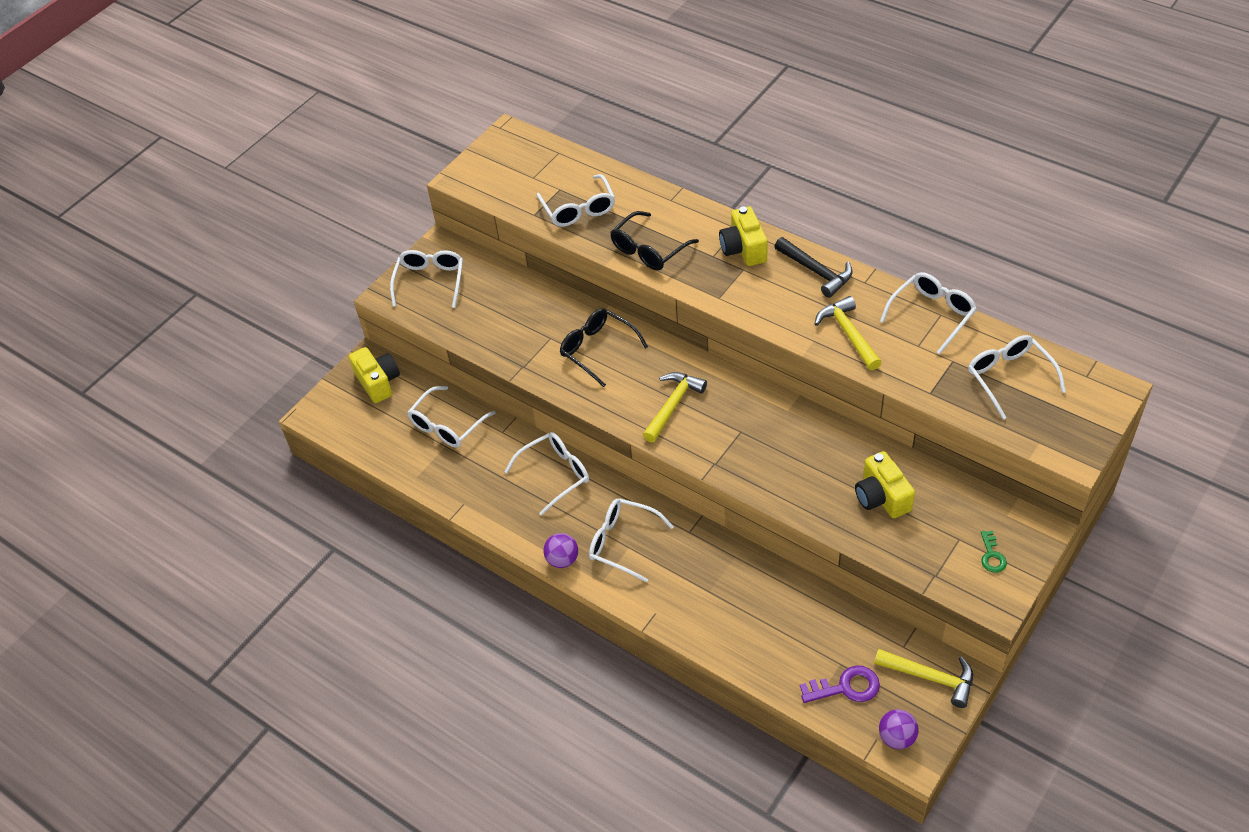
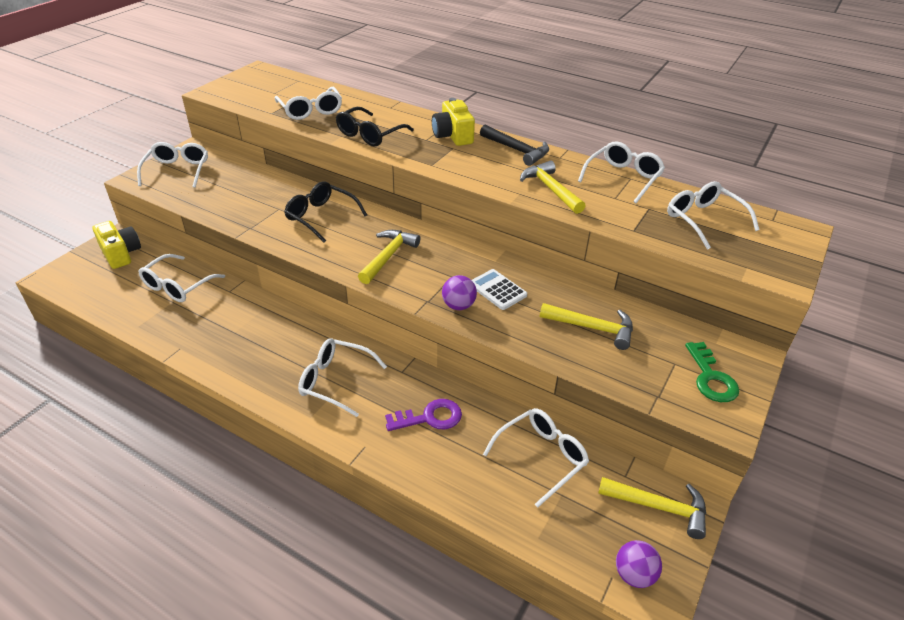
camera: 10 degrees left, 10 degrees down
white glasses [505,432,589,516] -> white glasses moved to [483,408,589,508]
purple ball [543,533,578,568] -> purple ball moved to [442,275,477,310]
purple key [800,666,880,703] -> purple key moved to [385,399,462,431]
yellow camera [855,451,915,518] -> yellow hammer [540,303,633,350]
green key [981,531,1007,573] -> green key [685,342,739,402], size x1.61
none -> white calculator [472,269,527,310]

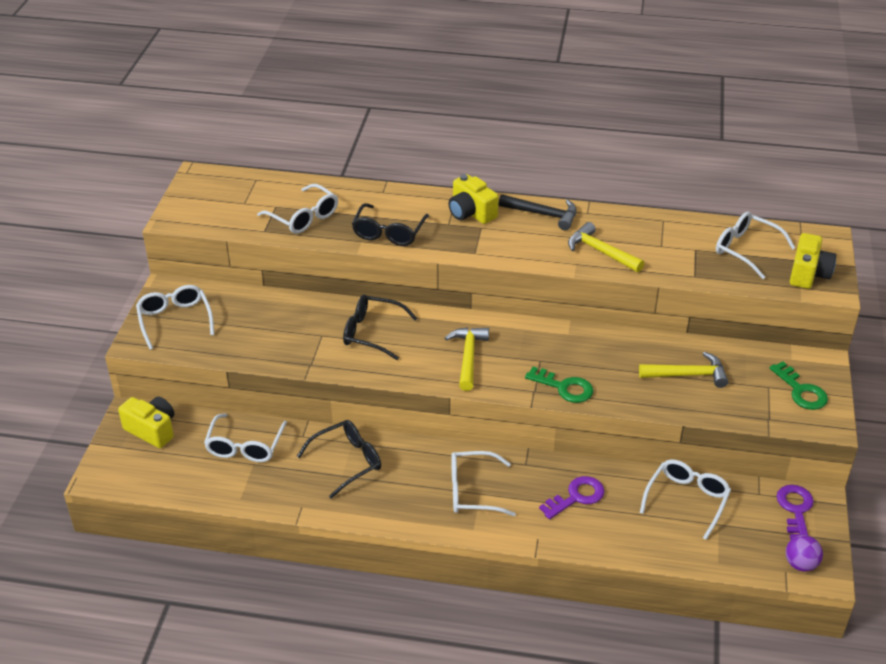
camera: 20 degrees left, 0 degrees up
purple ball [442,275,477,310] -> green key [525,367,594,403]
white calculator [472,269,527,310] -> none
white glasses [578,141,665,203] -> none
yellow hammer [598,477,706,539] -> purple key [776,485,814,539]
none -> black glasses [297,420,381,499]
none -> yellow camera [790,233,836,289]

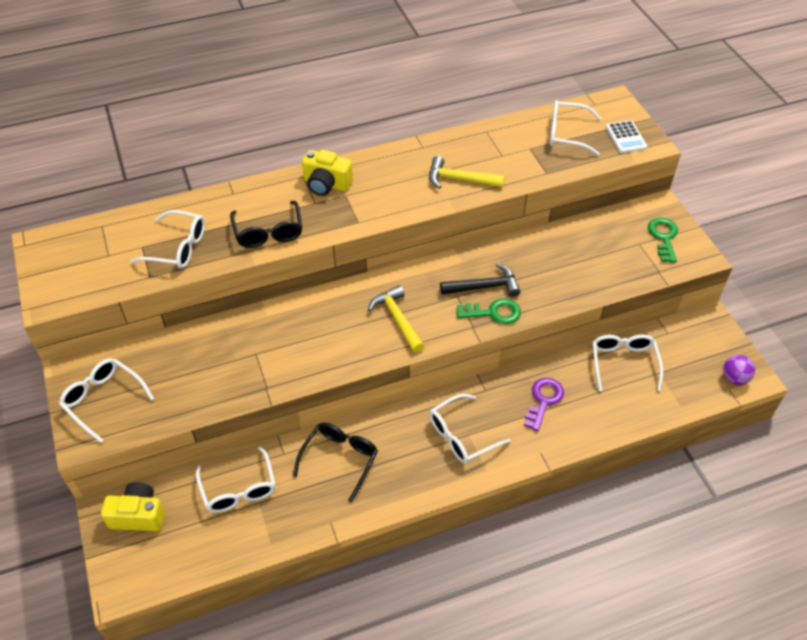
camera: 30 degrees left, 10 degrees up
black glasses [343,295,417,360] -> none
black hammer [499,194,577,230] -> black hammer moved to [440,263,520,297]
yellow hammer [639,352,728,388] -> none
green key [769,361,828,410] -> green key turned 120 degrees counterclockwise [648,217,678,263]
purple key [776,485,814,539] -> none
yellow camera [790,233,836,289] -> white calculator [606,120,647,153]

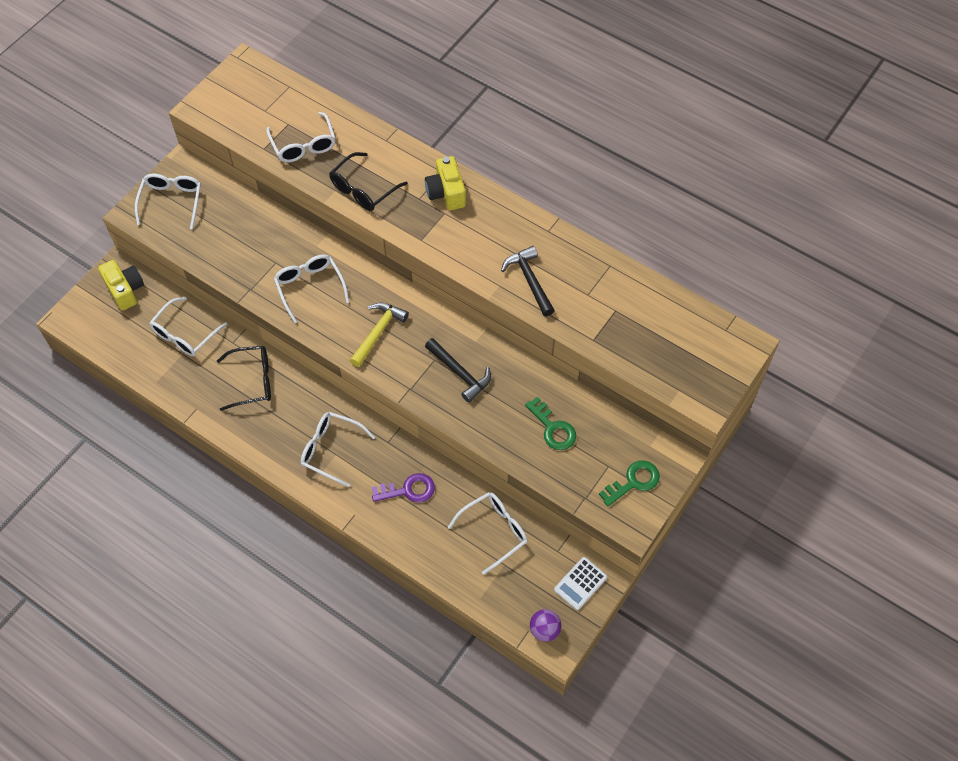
camera: 55 degrees right, 10 degrees up
yellow hammer [429,156,505,189] -> black hammer [501,246,555,316]
green key [457,298,521,324] -> green key moved to [525,397,576,450]
white glasses [549,100,602,156] -> white glasses moved to [274,254,349,324]
white calculator [606,120,647,153] -> white calculator moved to [554,557,607,610]

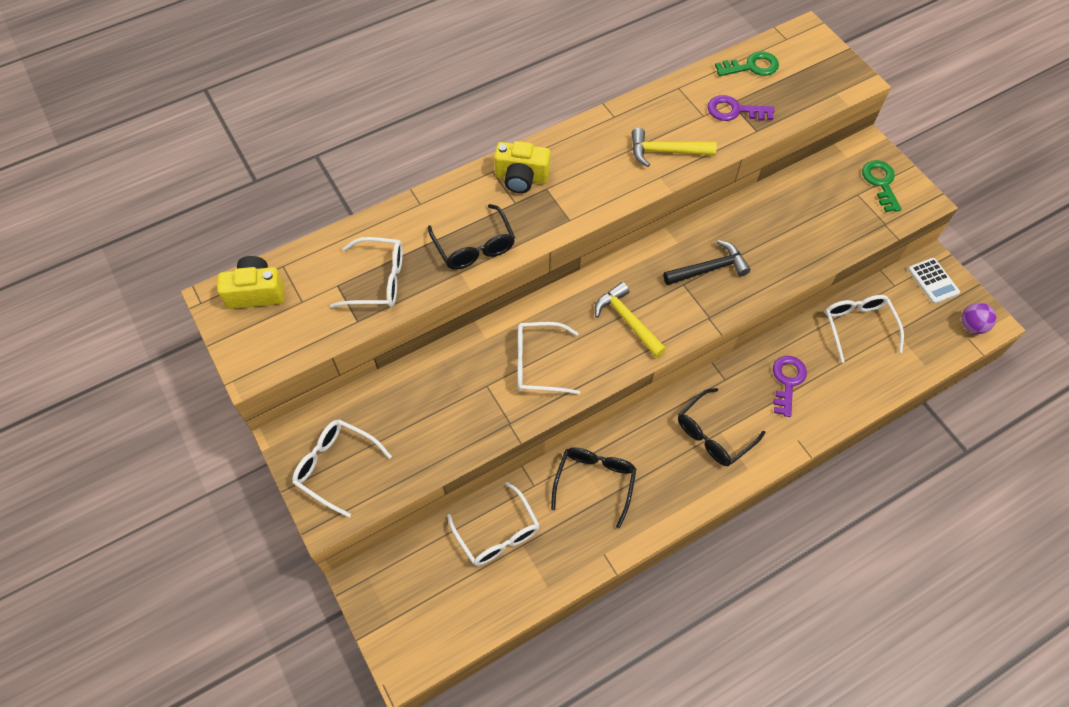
camera: 65 degrees left, 0 degrees up
yellow camera [98,260,144,311] -> yellow camera moved to [217,256,285,309]
white glasses [300,412,375,487] -> black glasses [678,388,765,466]
black hammer [501,246,555,316] -> yellow hammer [632,128,717,167]
green key [525,397,576,450] -> green key moved to [715,51,779,76]
none -> purple key [707,95,774,121]

